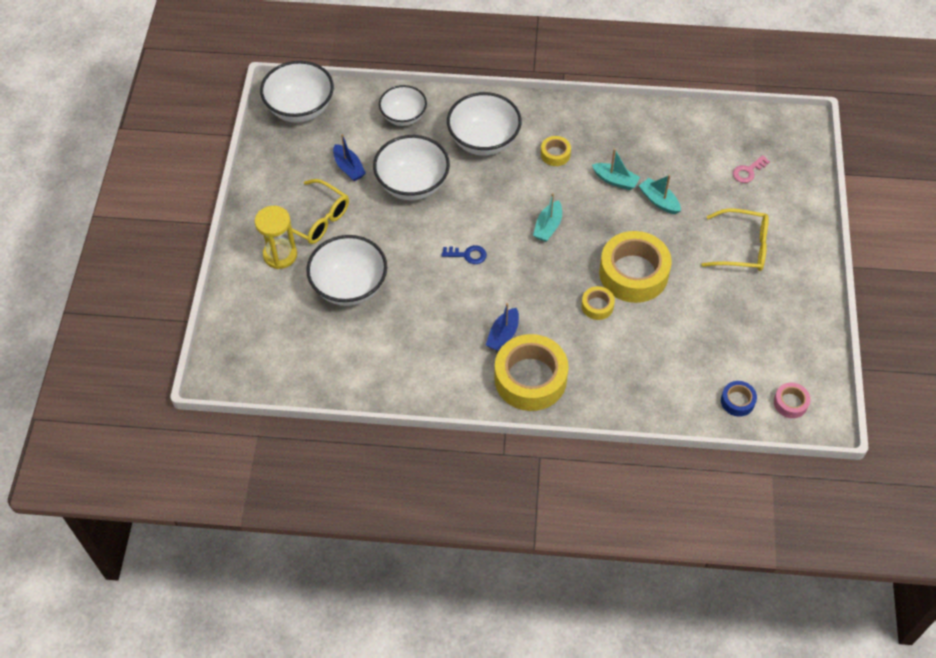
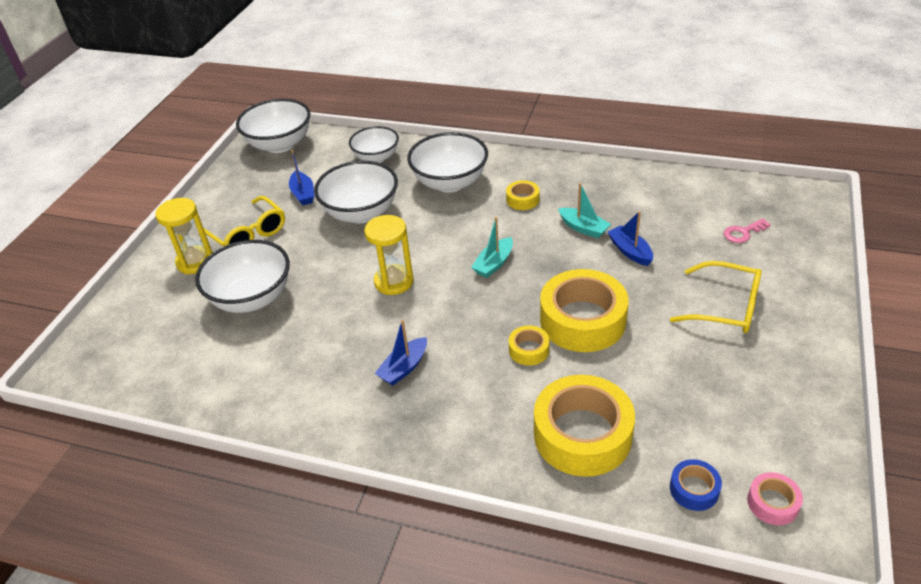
camera: 15 degrees right, 15 degrees down
blue key [442,245,487,264] -> yellow hourglass [364,215,413,295]
yellow tape [494,334,569,411] -> yellow tape moved to [534,375,635,477]
turquoise boat [639,175,681,214] -> blue boat [608,211,653,266]

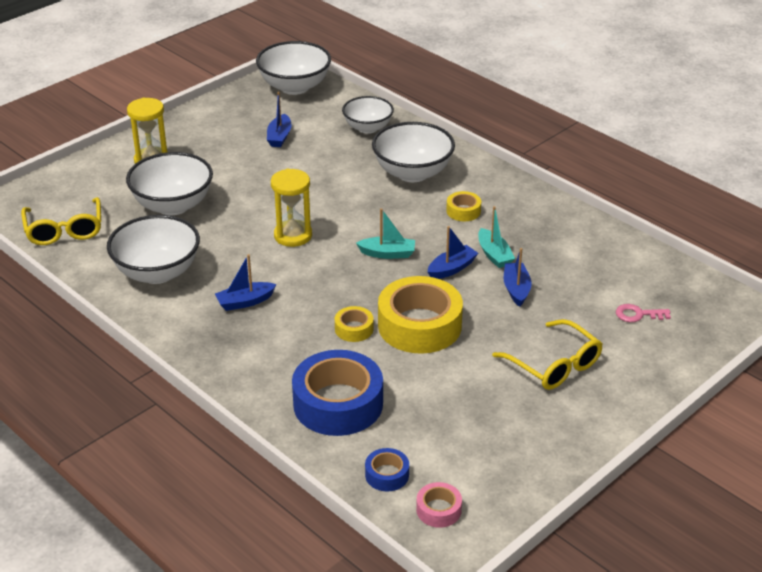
camera: 25 degrees right, 5 degrees down
yellow glasses [204,196,285,246] -> yellow glasses moved to [21,197,101,245]
white bowl [314,161,398,223] -> white bowl moved to [107,215,200,284]
turquoise boat [471,217,513,278] -> turquoise boat turned 150 degrees counterclockwise [356,208,415,259]
yellow tape [534,375,635,477] -> blue tape [292,350,383,436]
none -> blue boat [428,226,478,279]

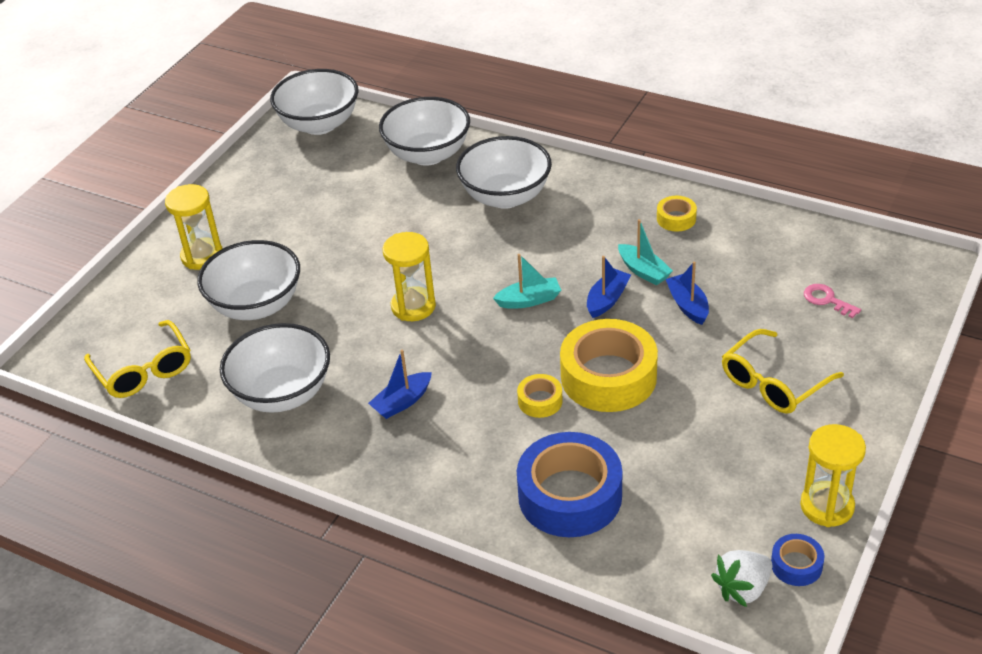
camera: 15 degrees left, 5 degrees up
blue boat [267,92,292,147] -> none
white bowl [342,96,394,134] -> white bowl [379,97,470,166], size x1.52
blue tape [365,448,409,491] -> blue tape moved to [771,534,824,586]
pink tape [416,482,462,528] -> white strawberry [711,550,772,607]
yellow tape [446,191,481,221] -> yellow tape moved to [657,196,697,231]
yellow glasses [492,319,603,390] -> yellow glasses turned 105 degrees clockwise [722,329,844,414]
pink key [616,304,671,322] -> pink key turned 60 degrees clockwise [804,284,861,318]
none -> yellow hourglass [800,424,866,527]

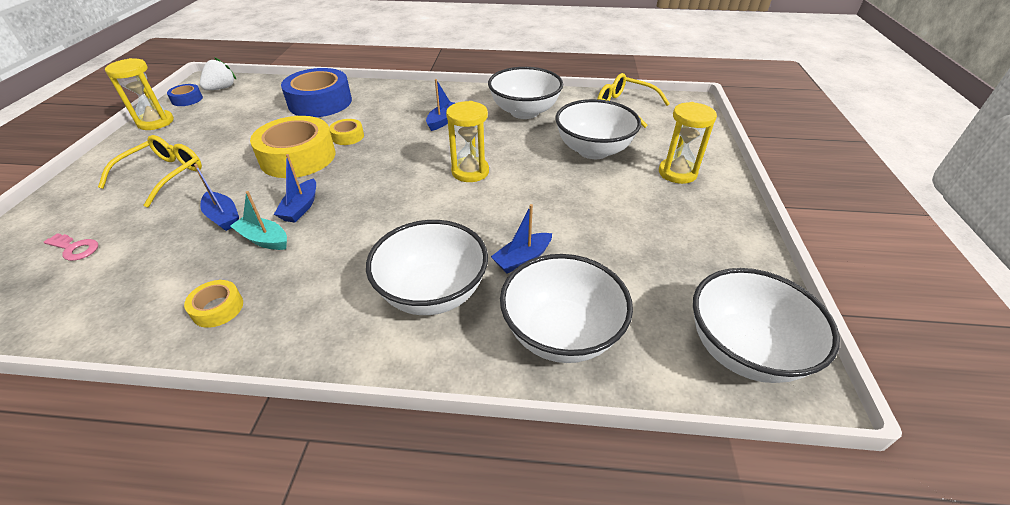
camera: 155 degrees right, 0 degrees up
turquoise boat [493,254,561,309] -> none
none -> blue boat [491,204,552,273]

